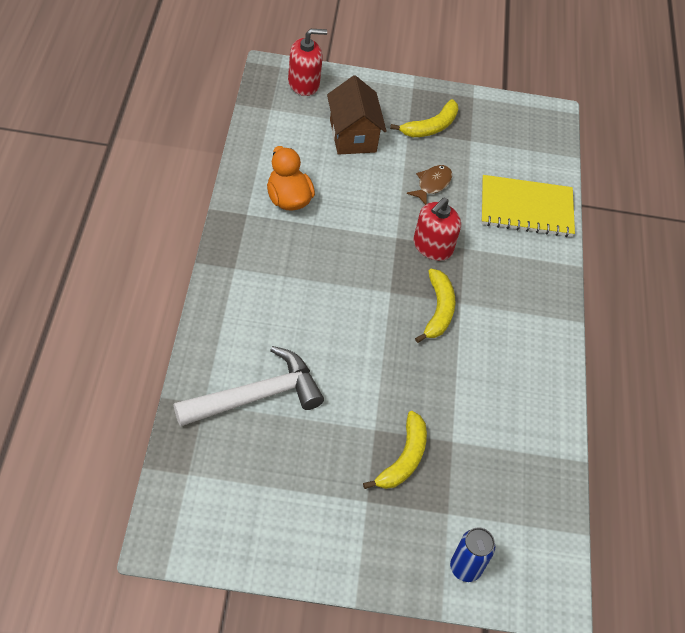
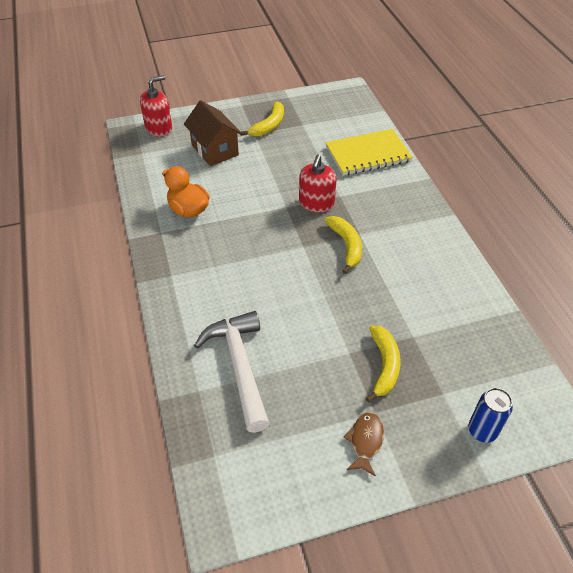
camera: 15 degrees left, 5 degrees down
white hammer [174,346,324,427] -> white hammer turned 60 degrees counterclockwise [194,311,270,433]
brown fish [406,165,452,205] -> brown fish moved to [344,412,384,477]

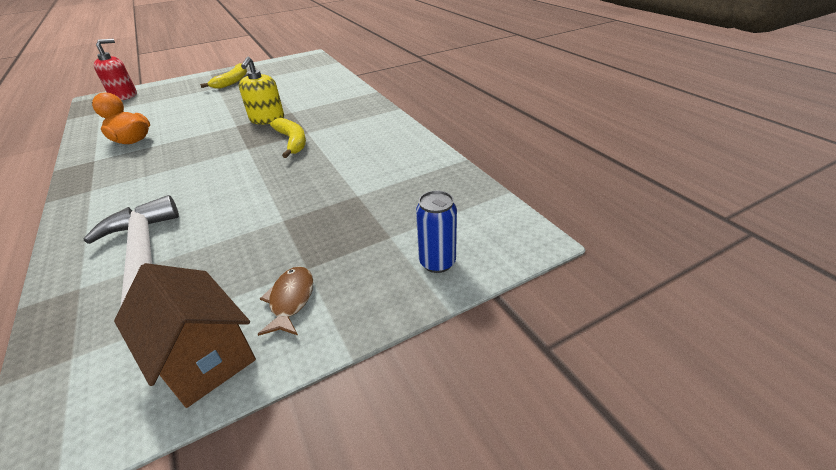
camera: 10 degrees left, 10 degrees down
brown house [184,100,242,166] -> brown house moved to [114,263,256,408]
red soap dispenser [299,154,337,212] -> yellow soap dispenser [239,57,284,125]
yellow notebook [326,129,413,176] -> none
yellow banana [365,325,401,403] -> none

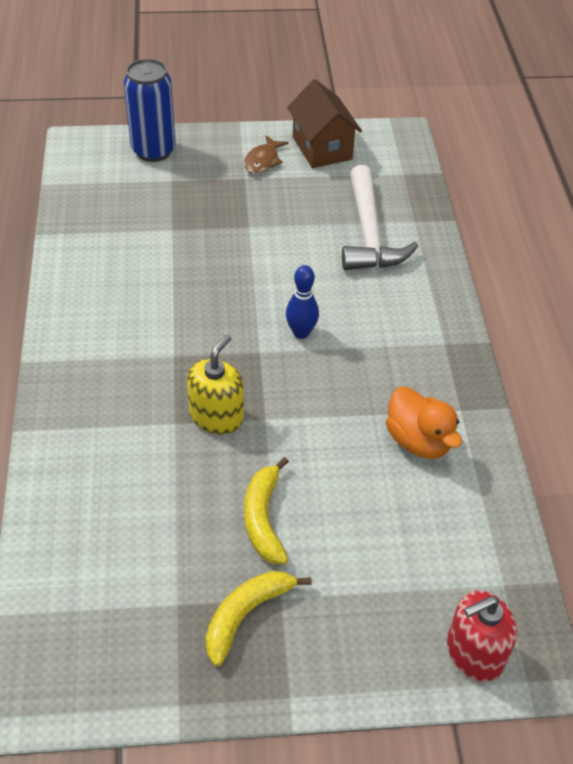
camera: 160 degrees left, 10 degrees up
yellow banana [270,118,306,158] -> yellow banana moved to [244,457,289,564]
blue can [416,190,457,273] -> blue can [124,59,176,162], size x1.58
none -> blue bowling pin [286,265,319,339]

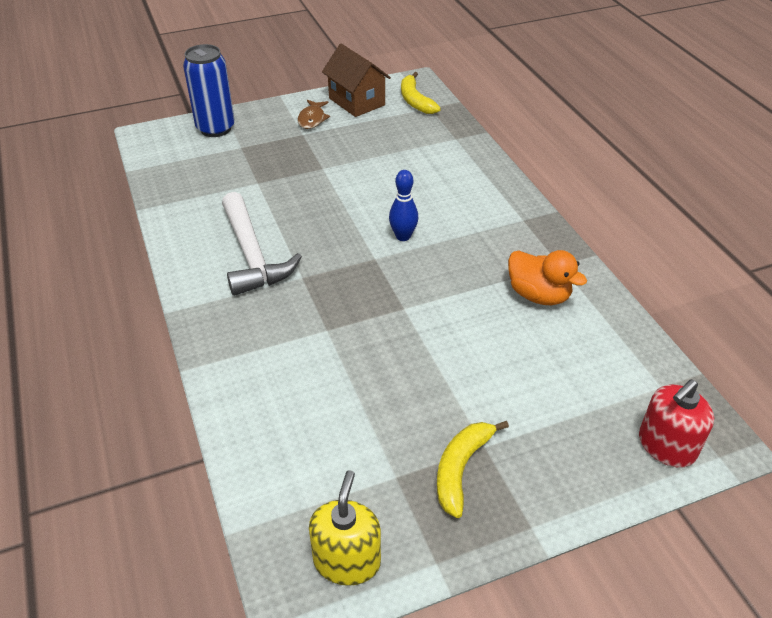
camera: 15 degrees left, 5 degrees down
yellow soap dispenser [187,334,244,434] -> yellow soap dispenser moved to [309,470,381,586]
yellow banana [244,457,289,564] -> yellow banana moved to [401,72,441,114]
white hammer [342,165,418,270] -> white hammer moved to [222,192,302,296]

